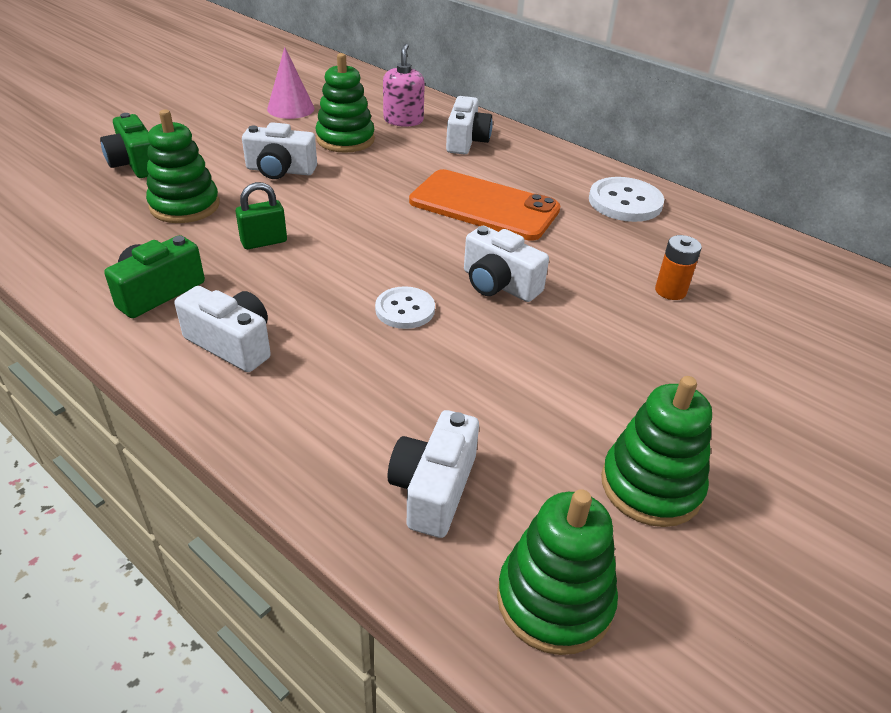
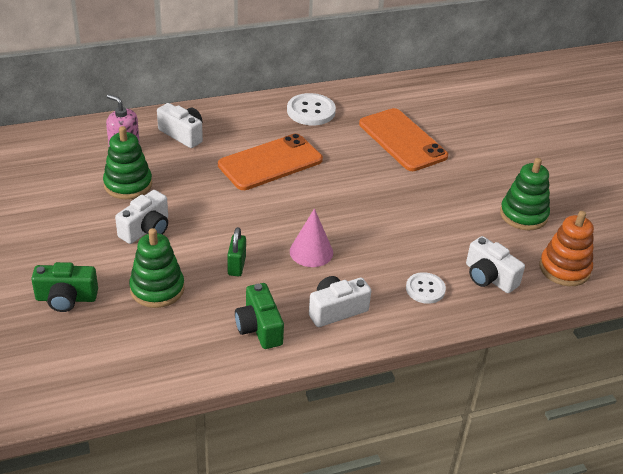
camera: 60 degrees left, 0 degrees up
pink cone [267,47,314,119] -> pink cone moved to [290,208,333,267]
white button [375,286,435,329] -> white button moved to [406,272,446,304]
white camera [464,226,549,302] -> none
green stacking toy [497,489,618,655] -> orange stacking toy [539,211,594,286]
orange battery [655,235,702,300] -> orange phone [359,108,448,171]

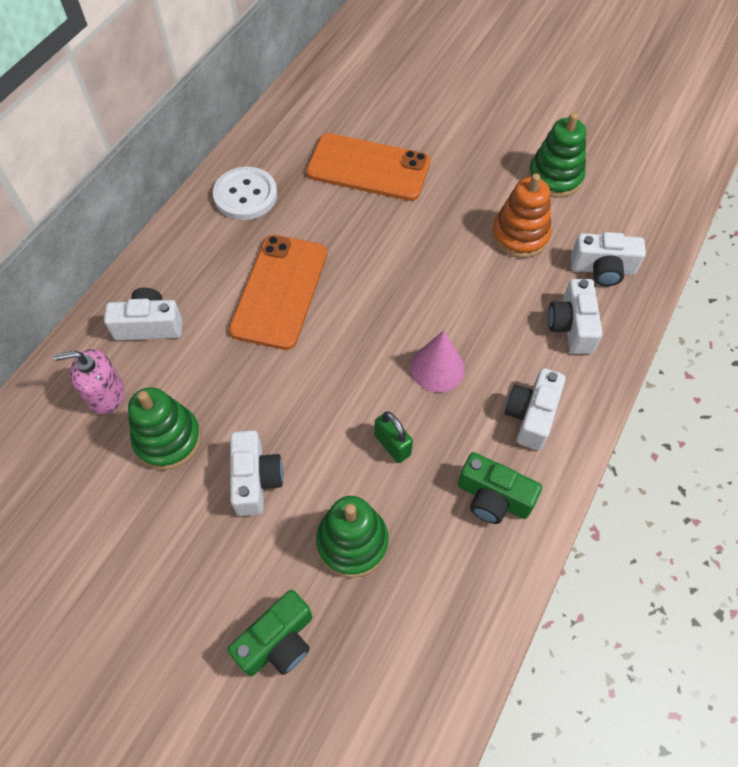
camera: 40 degrees left, 20 degrees up
white button [406,272,446,304] -> white camera [548,279,602,354]
orange stacking toy [539,211,594,286] -> orange stacking toy moved to [492,174,552,258]

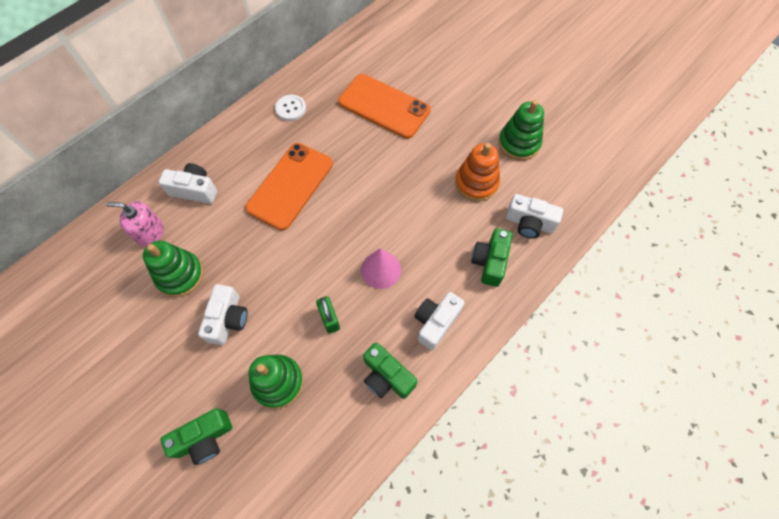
camera: 15 degrees right, 5 degrees up
white button [213,167,277,220] -> white button [275,95,306,121], size x0.65
white camera [548,279,602,354] -> green camera [471,228,513,287]

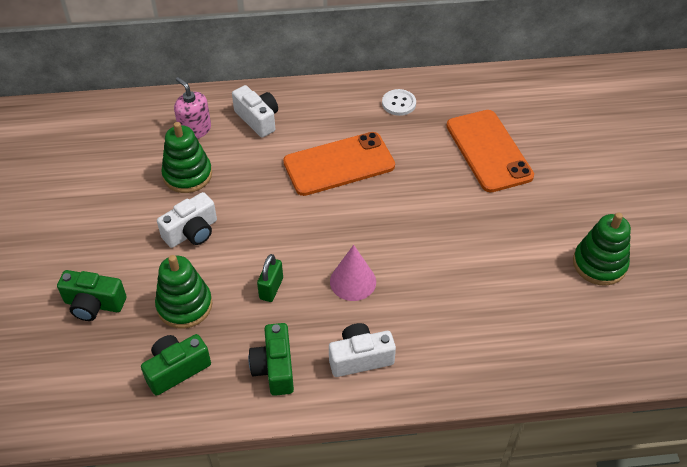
camera: 40 degrees right, 15 degrees down
orange stacking toy [455,143,500,202] -> none
green camera [471,228,513,287] -> green camera moved to [141,334,211,396]
white camera [506,194,563,238] -> none

